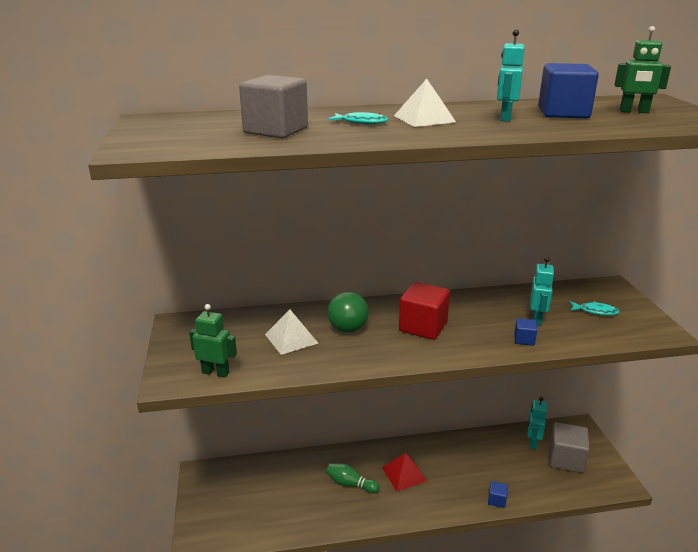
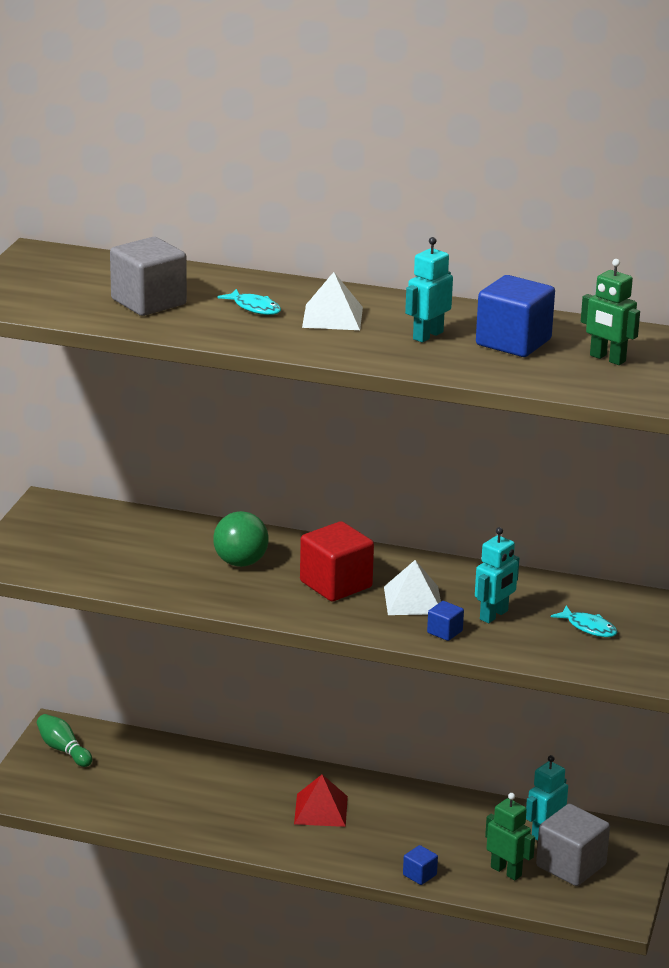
camera: 25 degrees right, 0 degrees up
green robot [189,304,237,377] -> green robot moved to [485,793,535,880]
white pyramid [265,310,318,355] -> white pyramid moved to [384,560,441,615]
green bowling pin [326,463,380,493] -> green bowling pin moved to [37,714,92,767]

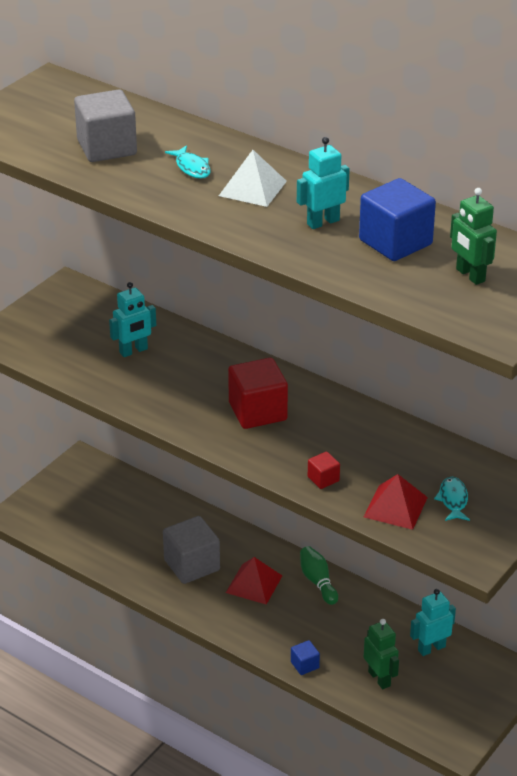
camera: 20 degrees right, 10 degrees up
green bowling pin [37,714,92,767] -> green bowling pin moved to [300,546,338,605]
green ball [213,511,269,567] -> none
white pyramid [384,560,441,615] -> none
blue cube [427,601,464,641] -> red cube [308,451,340,489]
turquoise robot [475,527,519,623] -> turquoise robot moved to [109,282,156,357]
grey cube [536,804,610,886] -> grey cube moved to [163,516,220,584]
turquoise fish [551,605,617,637] -> turquoise fish turned 150 degrees counterclockwise [434,477,470,521]
none -> red pyramid [364,474,428,530]

